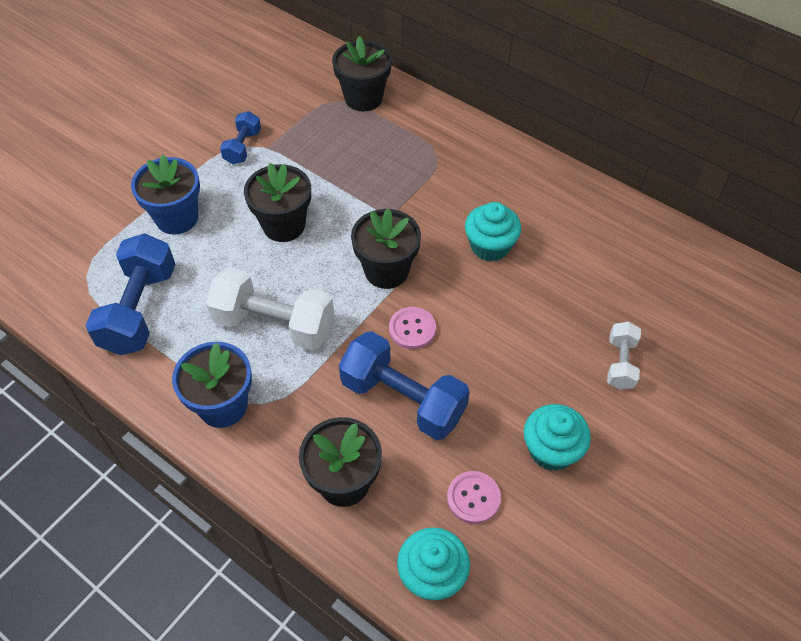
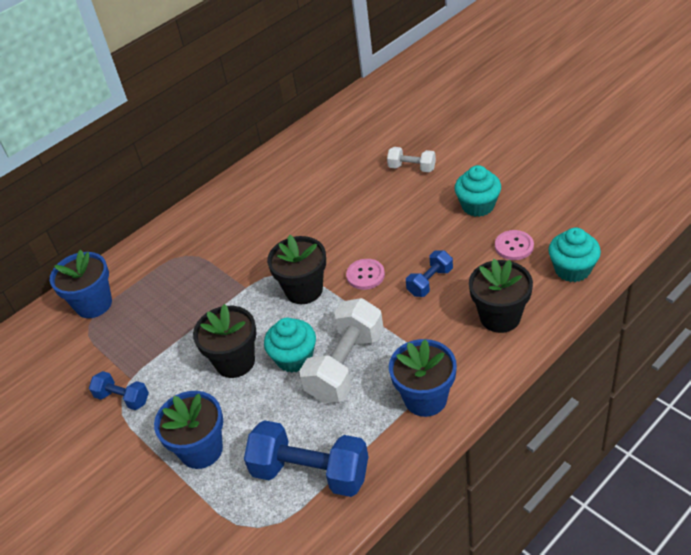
camera: 75 degrees left, 10 degrees down
black flower pot [332,36,392,111] -> blue flower pot [50,250,112,318]
blue dumbbell [339,331,470,440] -> blue dumbbell [406,250,453,297], size x0.54
turquoise cupcake [465,202,521,262] -> turquoise cupcake moved to [264,318,316,373]

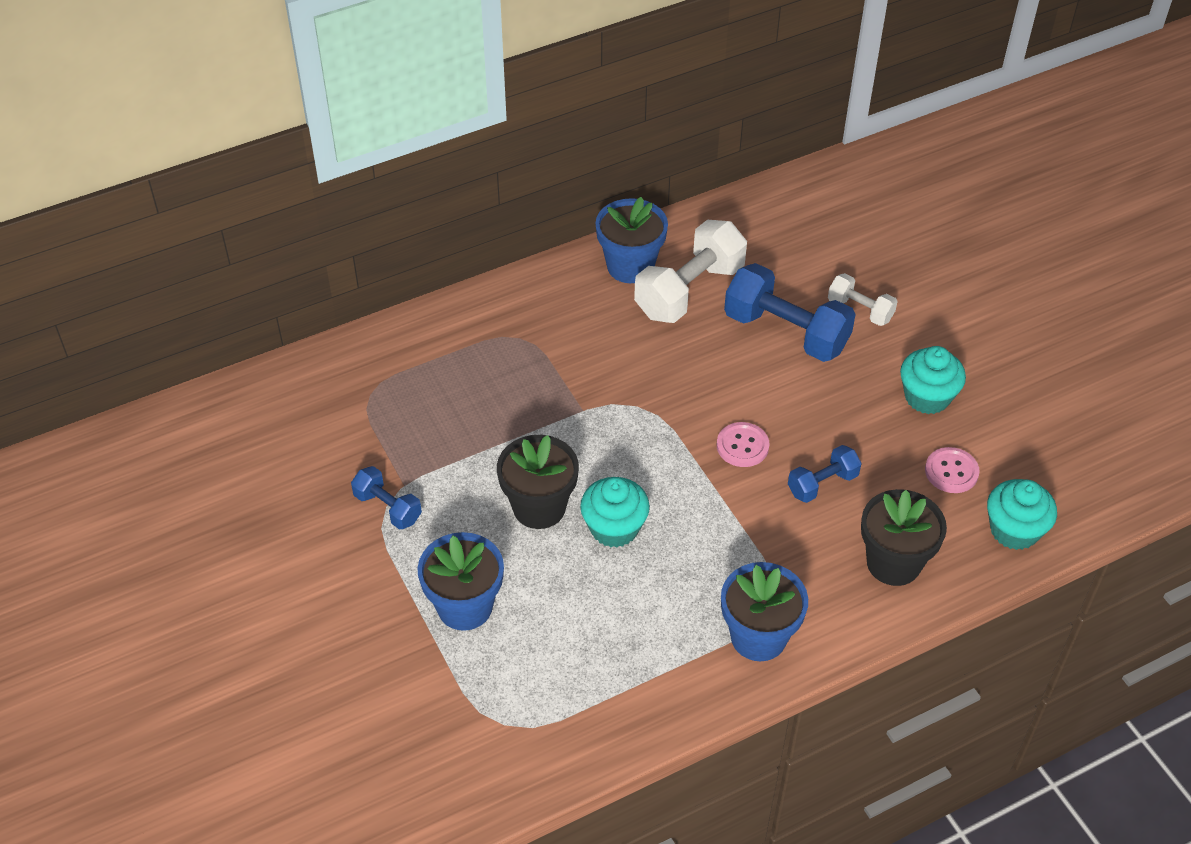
camera: 10 degrees right, 5 degrees up
blue flower pot [50,250,112,318] -> blue flower pot moved to [595,197,668,283]
blue dumbbell [244,420,368,497] -> blue dumbbell moved to [724,263,856,362]
black flower pot [267,235,326,304] -> none
white dumbbell [299,298,384,403] -> white dumbbell moved to [634,220,747,323]

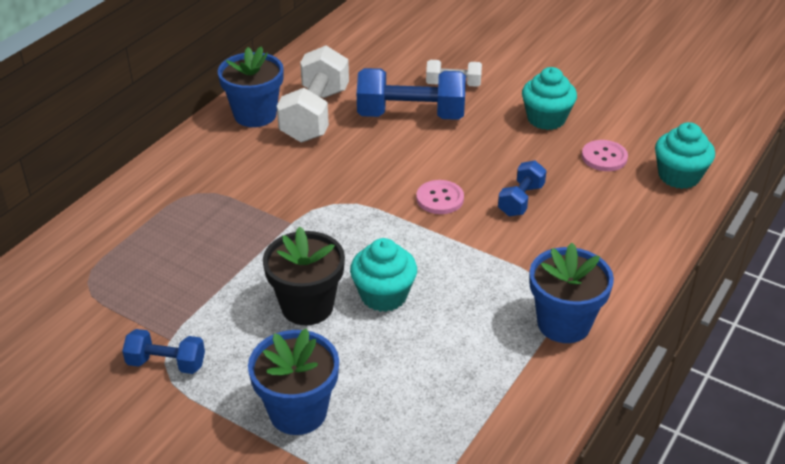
camera: 30 degrees left, 10 degrees down
black flower pot [861,489,947,586] -> none

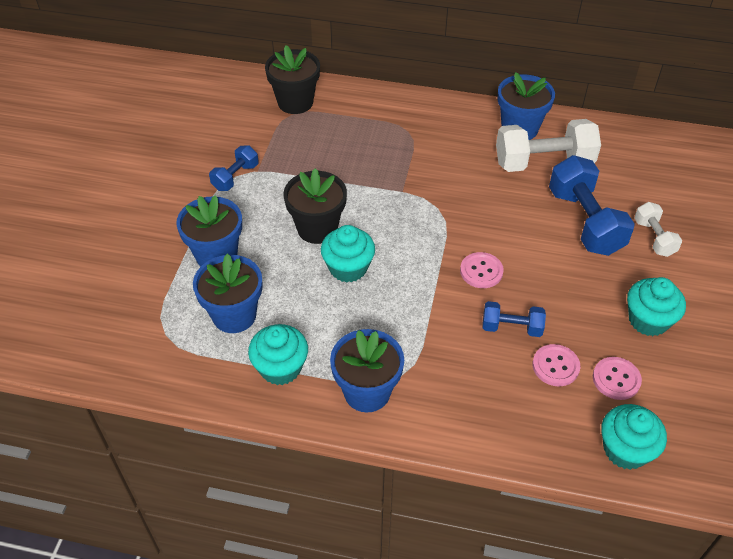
camera: 70 degrees right, 10 degrees up
blue dumbbell [122,329,205,374] -> blue dumbbell turned 45 degrees clockwise [209,145,259,191]
none -> blue flower pot [193,253,262,333]
none -> turquoise cupcake [248,324,308,385]
none -> black flower pot [265,45,320,114]
none -> pink button [533,344,580,386]

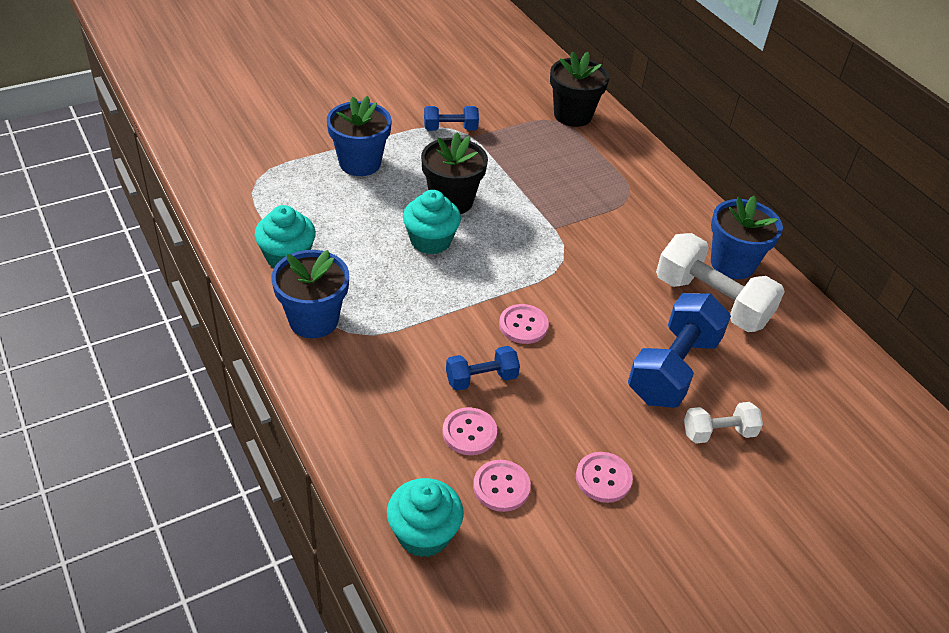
camera: 45 degrees right, 5 degrees down
blue flower pot [193,253,262,333] -> none
blue dumbbell [483,301,546,337] -> blue dumbbell turned 75 degrees counterclockwise [446,346,520,391]
turquoise cupcake [627,277,686,336] -> pink button [576,452,633,503]
white dumbbell [634,202,682,257] -> white dumbbell turned 45 degrees clockwise [684,402,763,444]

